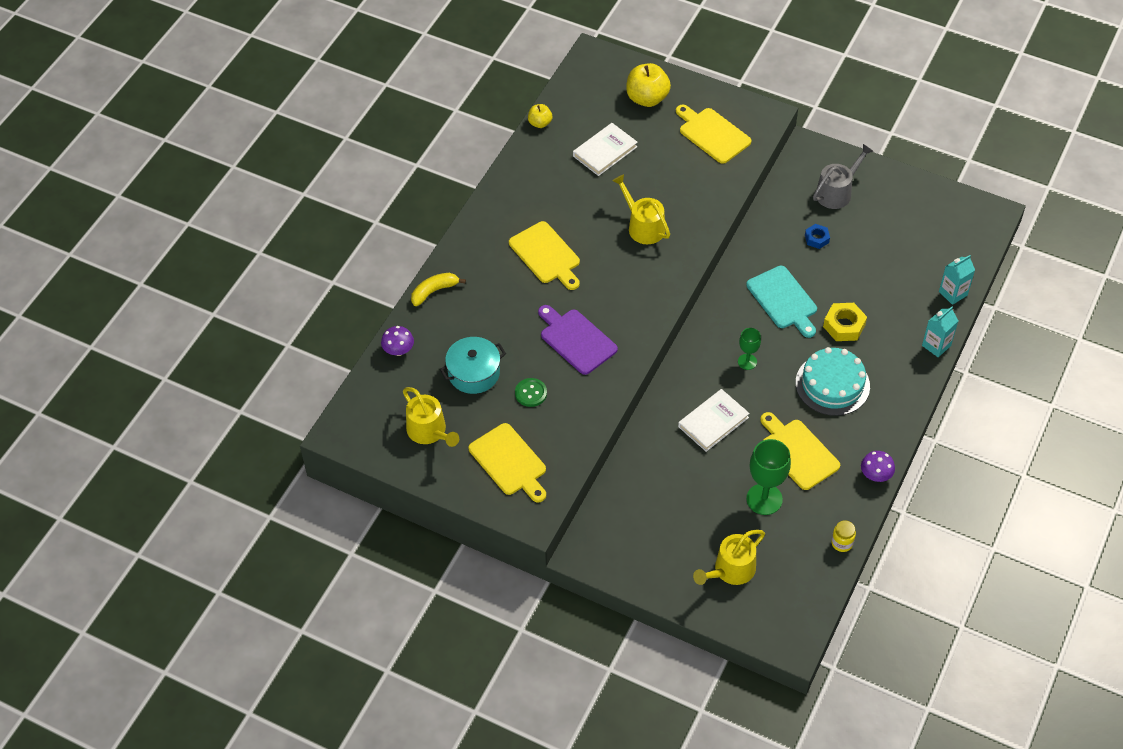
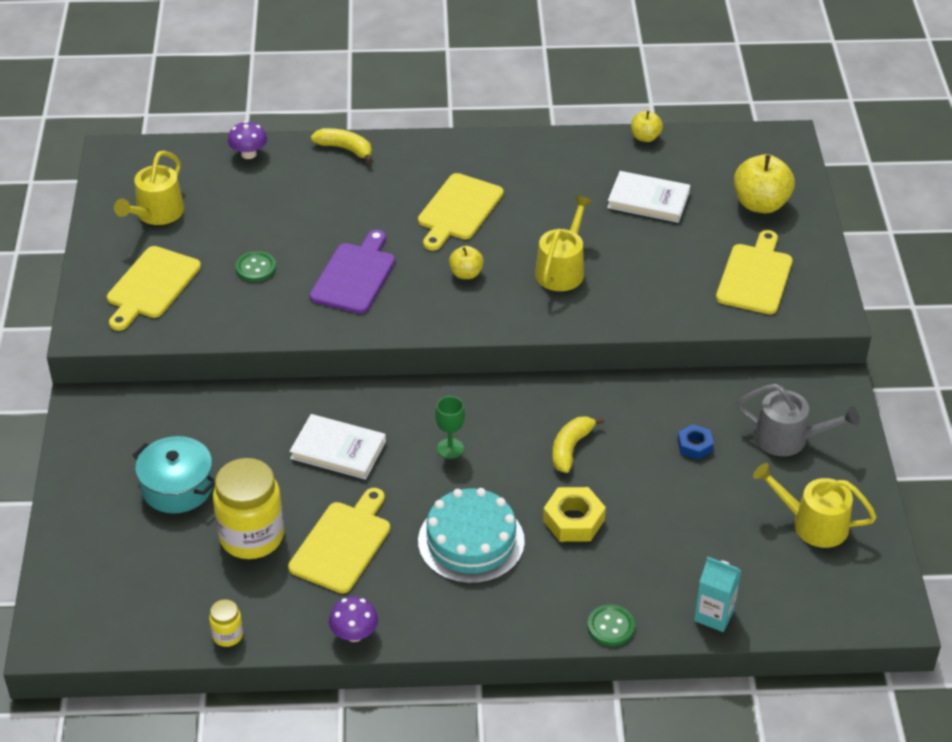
camera: 60 degrees right, 10 degrees down
turquoise pot [440,337,506,394] -> turquoise pot moved to [133,436,215,513]
yellow watering can [693,530,765,585] -> yellow watering can moved to [753,463,877,548]
turquoise cutting board [746,266,817,338] -> yellow banana [552,416,605,473]
green goblet [747,439,791,515] -> yellow jar [213,458,284,559]
turquoise carton [922,307,958,357] -> green button [588,605,635,646]
none -> yellow apple [449,246,484,279]

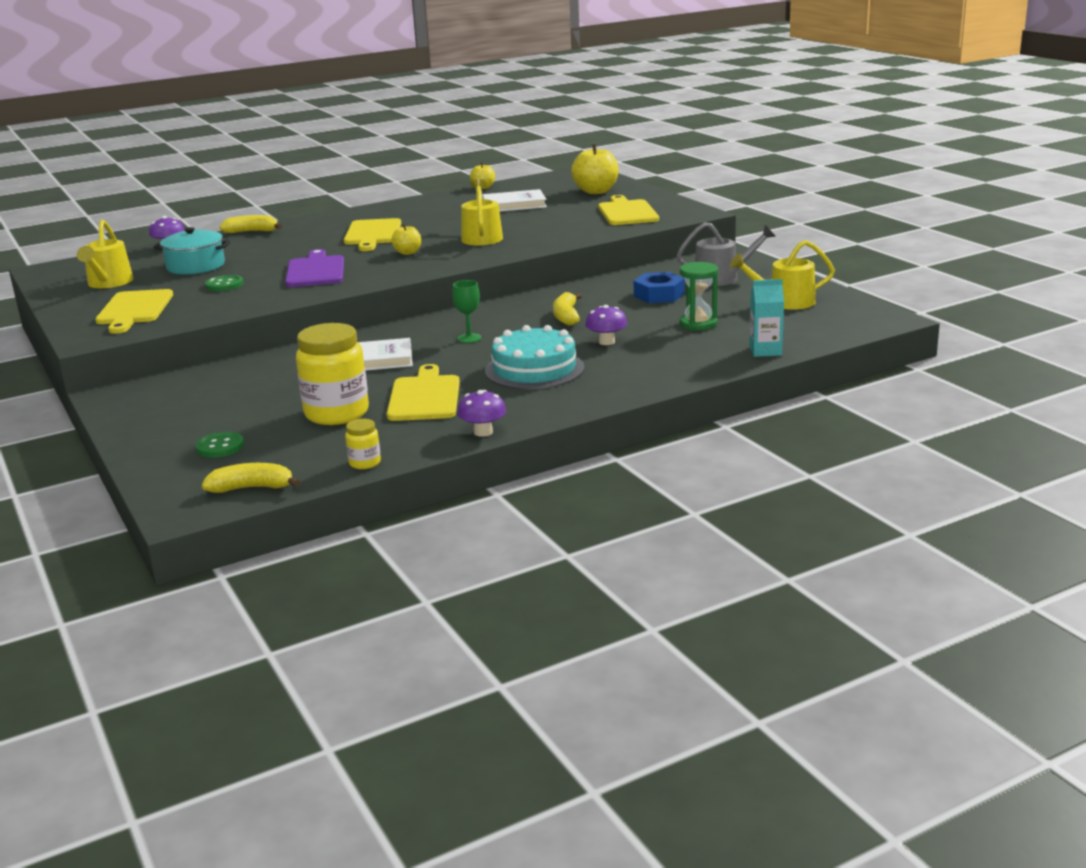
camera: 25 degrees left, 20 degrees down
turquoise pot [133,436,215,513] -> turquoise pot moved to [154,227,231,275]
yellow nut [543,487,606,542] -> purple mushroom [585,305,627,345]
green button [588,605,635,646] -> green button moved to [195,432,244,458]
blue nut [677,424,714,460] -> blue nut [634,272,684,303], size x1.59
none -> yellow banana [201,463,300,493]
none -> green hourglass [680,262,718,330]

